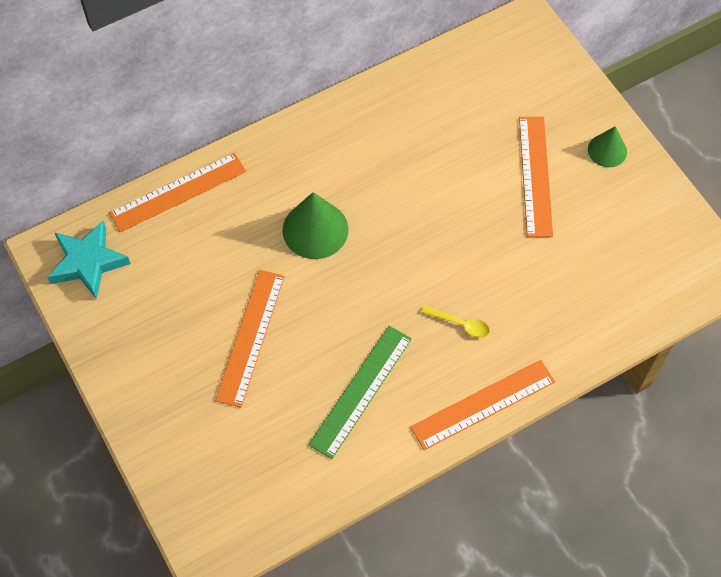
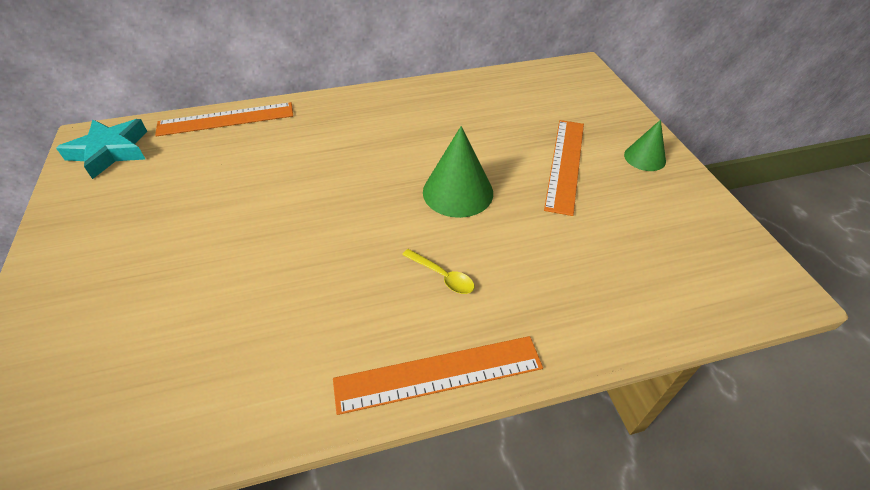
camera: 15 degrees right, 15 degrees down
orange ruler [215,270,285,408] -> none
green cone [282,192,348,259] -> green cone moved to [423,126,493,218]
green ruler [308,326,412,459] -> none

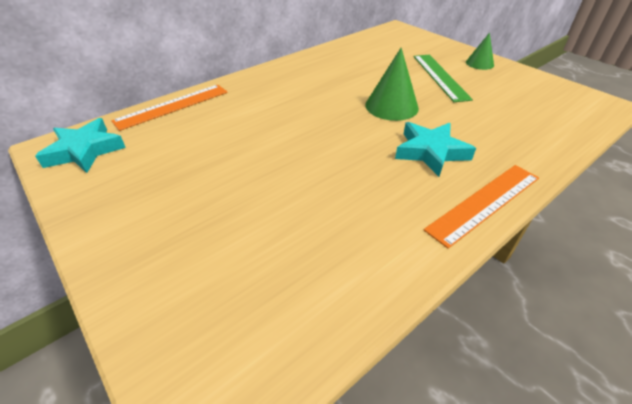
camera: 25 degrees left, 5 degrees down
yellow spoon [402,249,474,294] -> turquoise star [395,122,476,177]
orange ruler [544,120,584,216] -> green ruler [414,55,473,102]

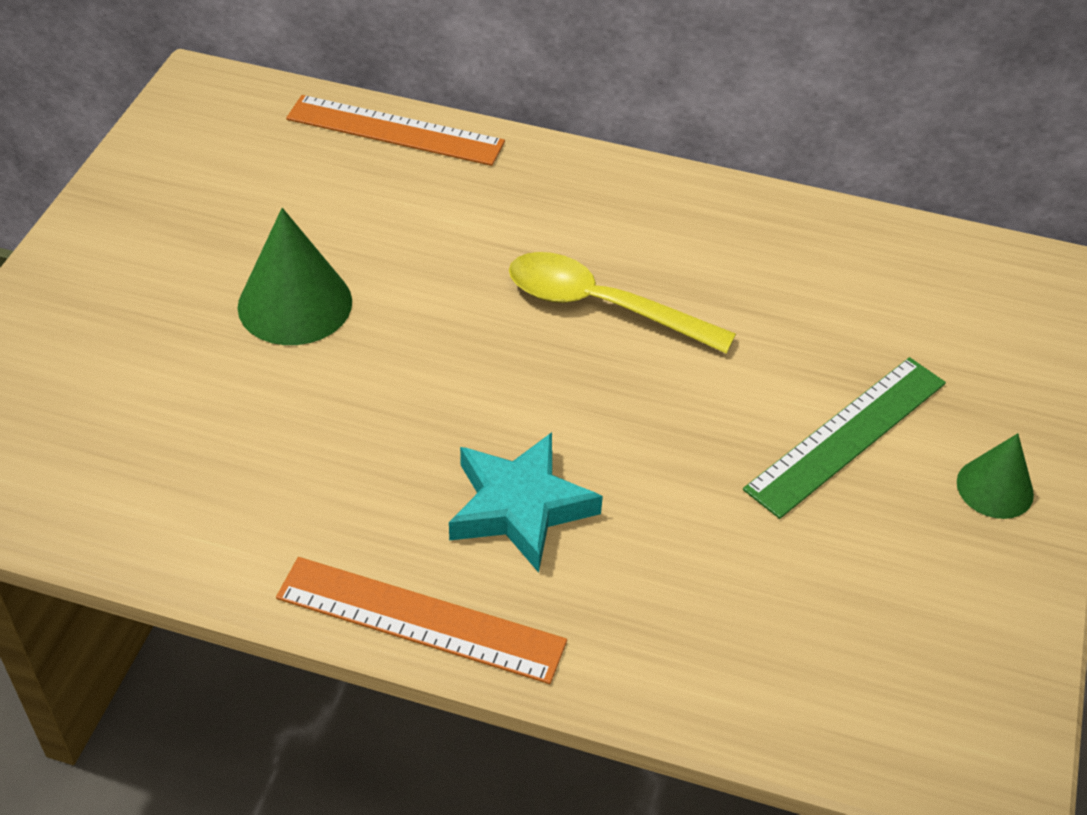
camera: 55 degrees right, 5 degrees up
turquoise star [35,118,126,173] -> none
green cone [366,48,419,121] -> green cone moved to [238,208,352,345]
none -> yellow spoon [509,252,736,354]

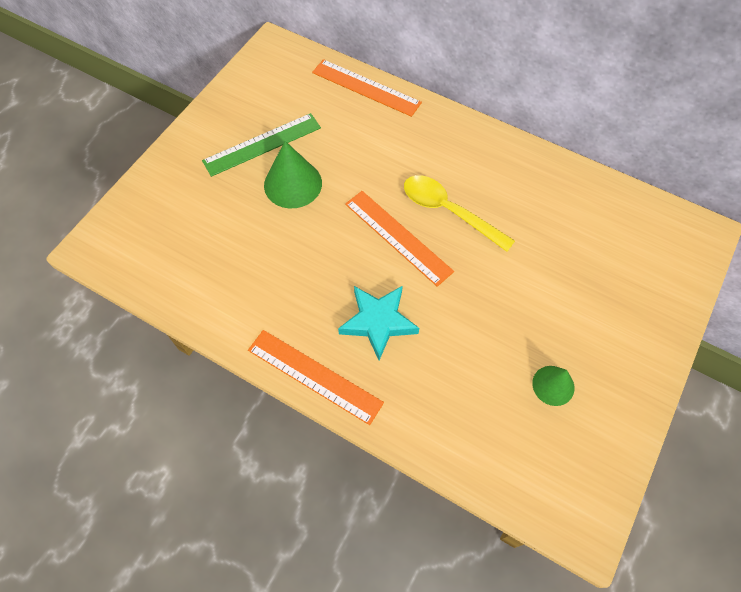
camera: 15 degrees right, 15 degrees up
green ruler [743,357,946,519] -> green ruler moved to [202,113,321,177]
green cone [957,433,1034,519] -> green cone moved to [532,366,575,406]
none -> orange ruler [345,191,454,287]

